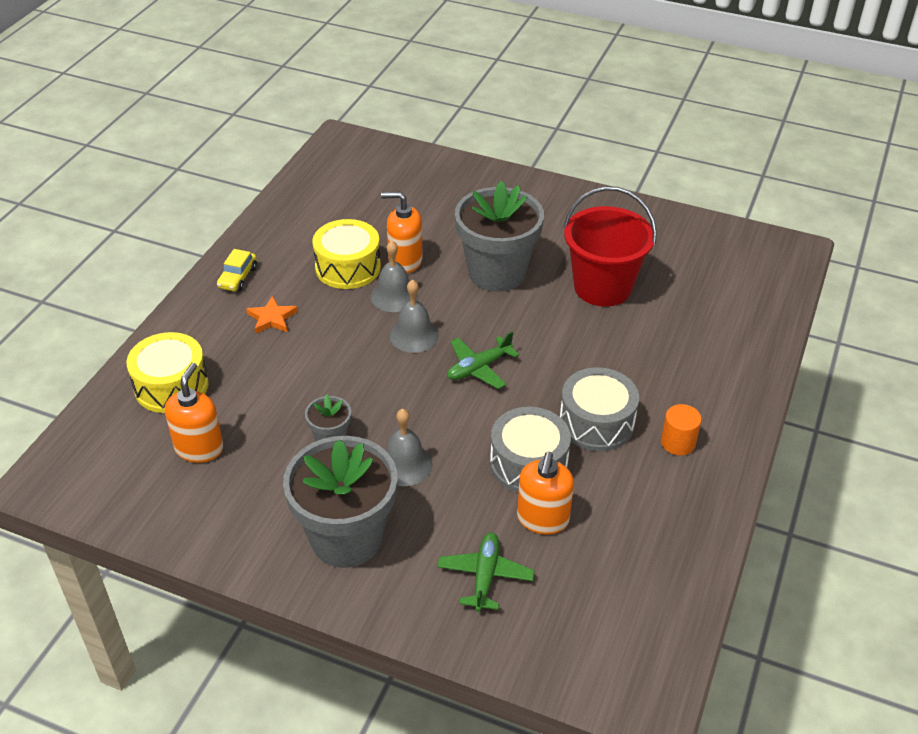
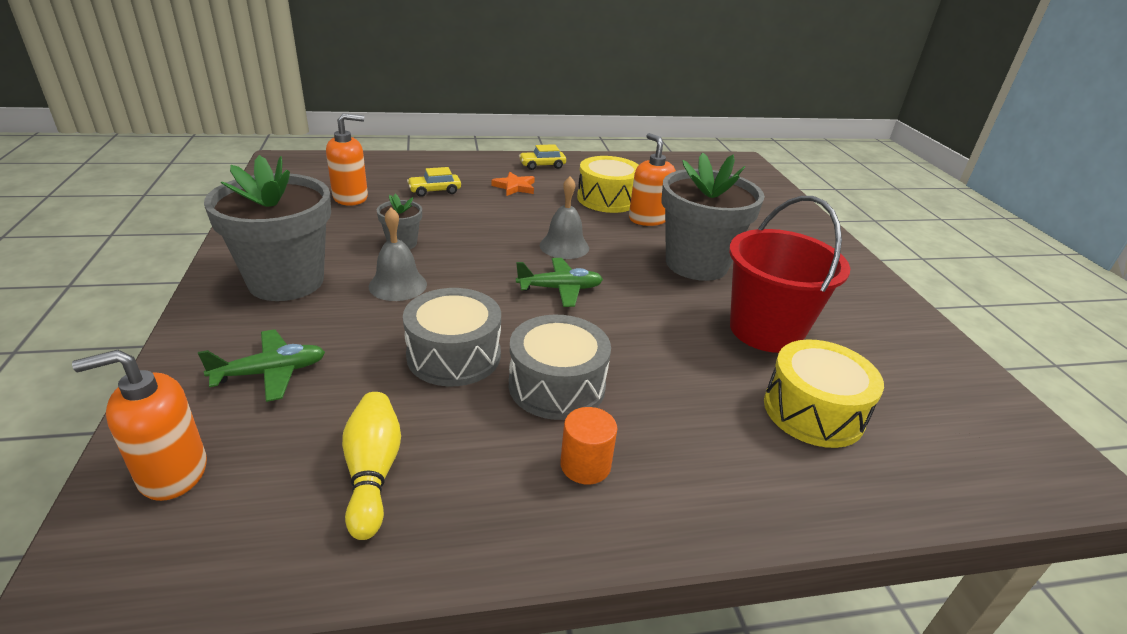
camera: 55 degrees right, 10 degrees down
yellow drum [126,332,209,413] -> yellow drum moved to [764,339,884,448]
grey bell [371,241,418,312] -> none
green plane [447,332,519,389] -> green plane turned 150 degrees clockwise [516,258,603,307]
orange soap dispenser [517,452,574,535] -> orange soap dispenser moved to [72,350,207,501]
none -> yellow bowling pin [342,392,401,540]
none -> yellow car [407,167,461,197]

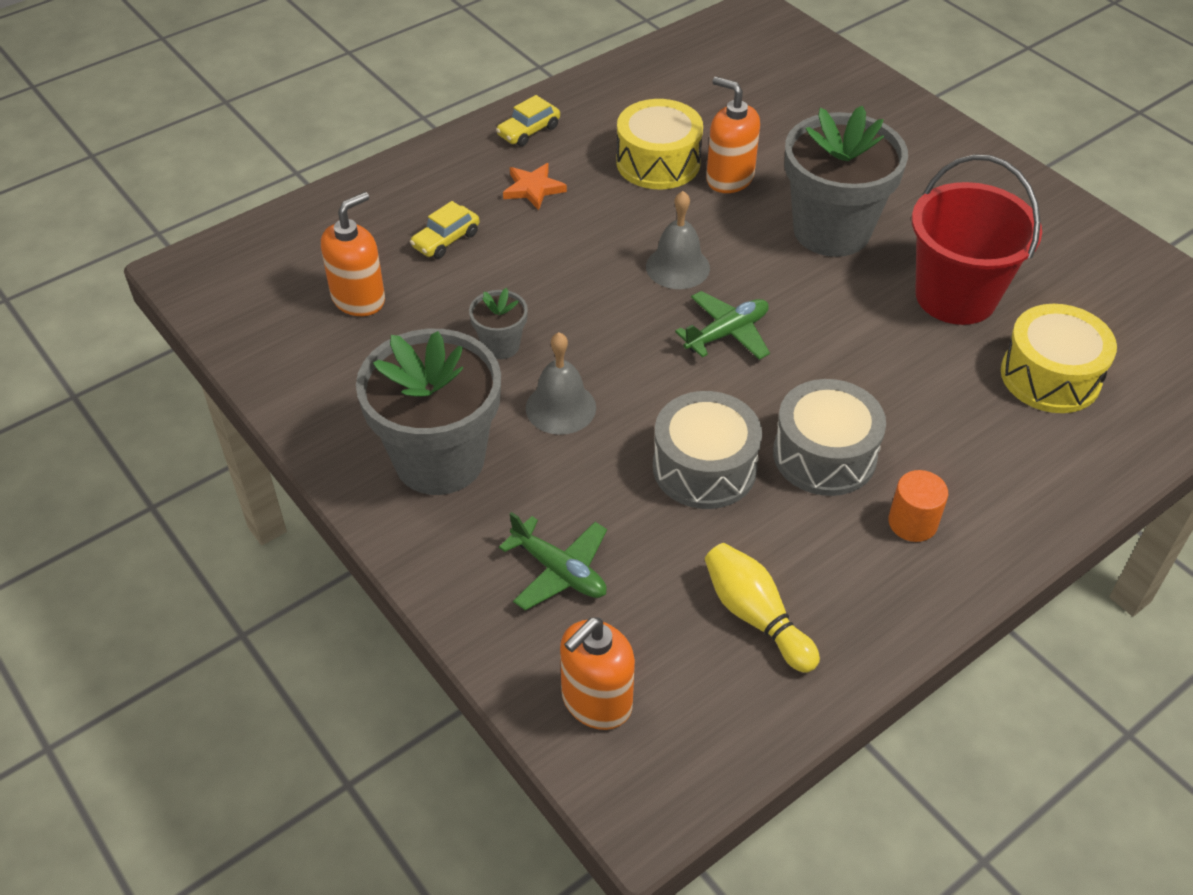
camera: 25 degrees left, 15 degrees up
green plane [198,329,325,402] -> green plane turned 90 degrees clockwise [499,512,607,610]

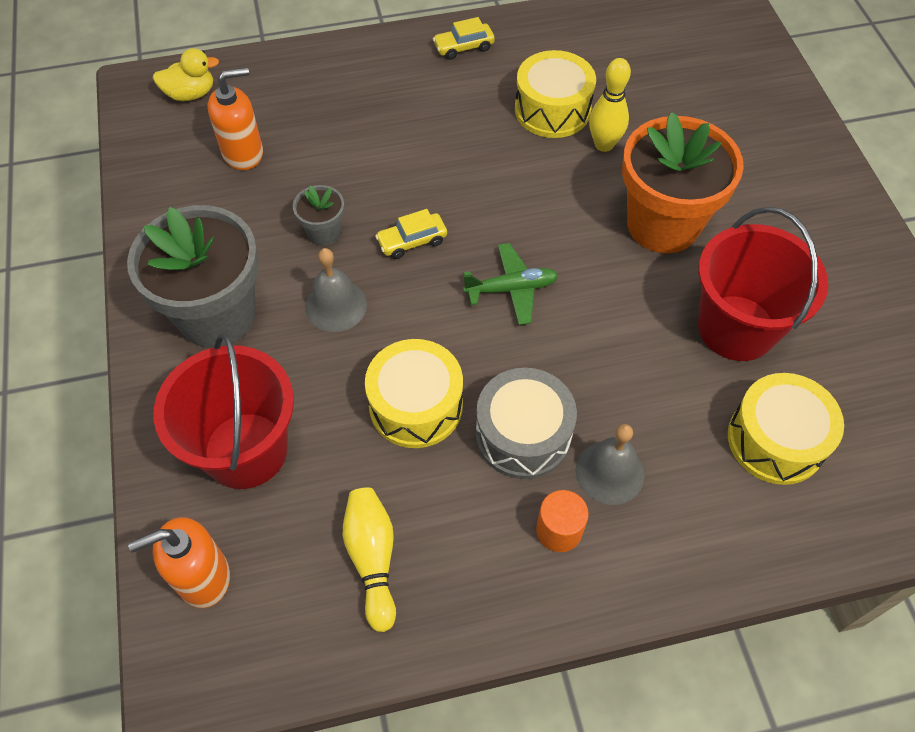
camera: 25 degrees right, 10 degrees up
yellow car [410,201,480,259] -> yellow car moved to [375,209,447,259]
green plane [499,512,607,610] -> red bucket [153,333,294,489]
orange star [503,163,567,210] -> none
grey bell [646,191,710,289] -> grey bell moved to [575,424,645,505]
grey drum [653,391,762,509] -> yellow drum [365,339,463,448]
orange soap dispenser [706,77,760,193] -> yellow bowling pin [589,58,631,152]
grey flower pot [784,106,908,257] -> orange flower pot [622,112,744,253]
none -> yellow duck [153,48,219,101]

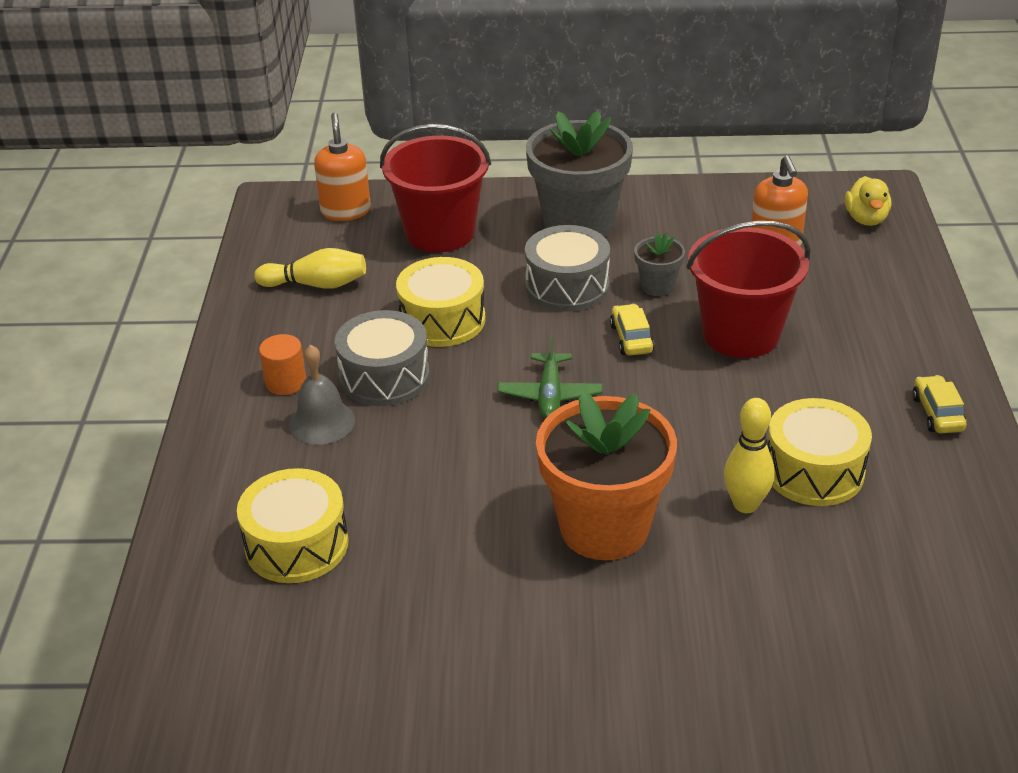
camera: 105 degrees right, 20 degrees down
grey bell [305,248,367,332] -> grey drum [525,225,610,312]
red bucket [698,207,828,361] -> red bucket moved to [686,221,811,358]

